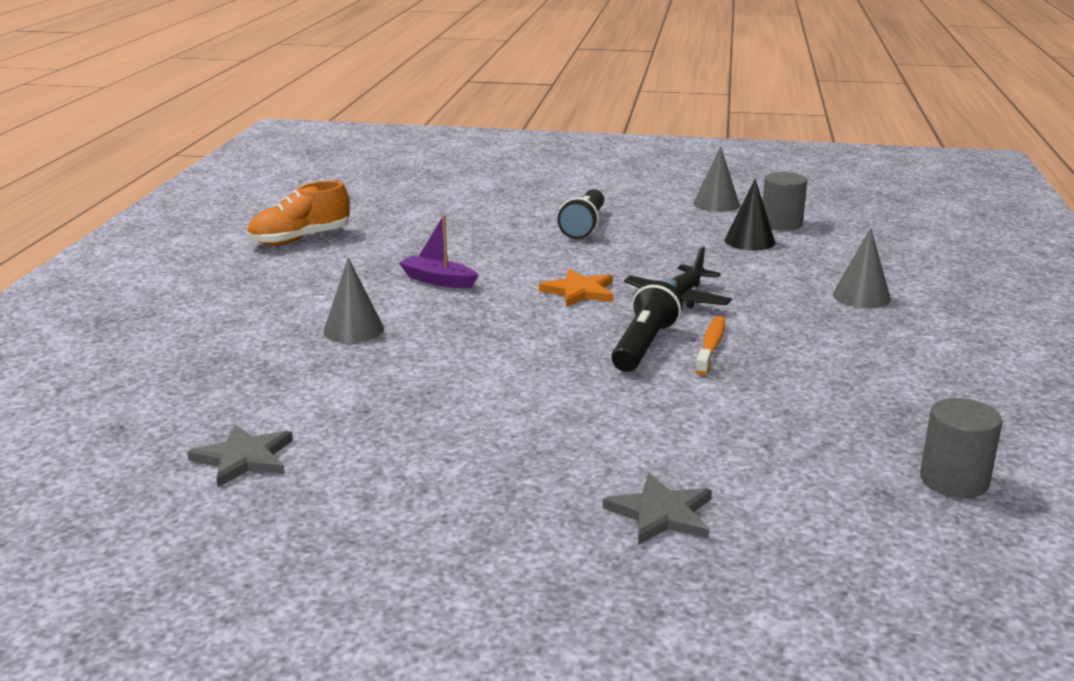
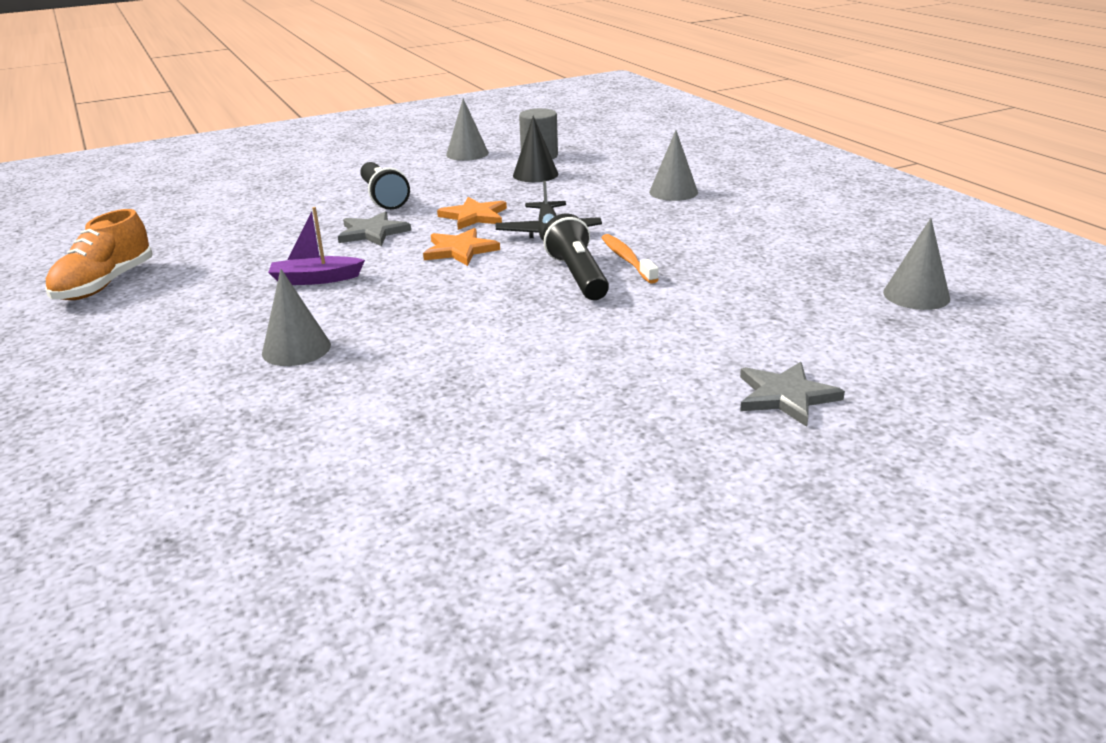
camera: 35 degrees left, 5 degrees up
grey star [187,424,293,487] -> grey star moved to [338,212,411,246]
grey cylinder [920,398,1003,498] -> grey cone [883,218,950,310]
none -> orange star [437,197,507,230]

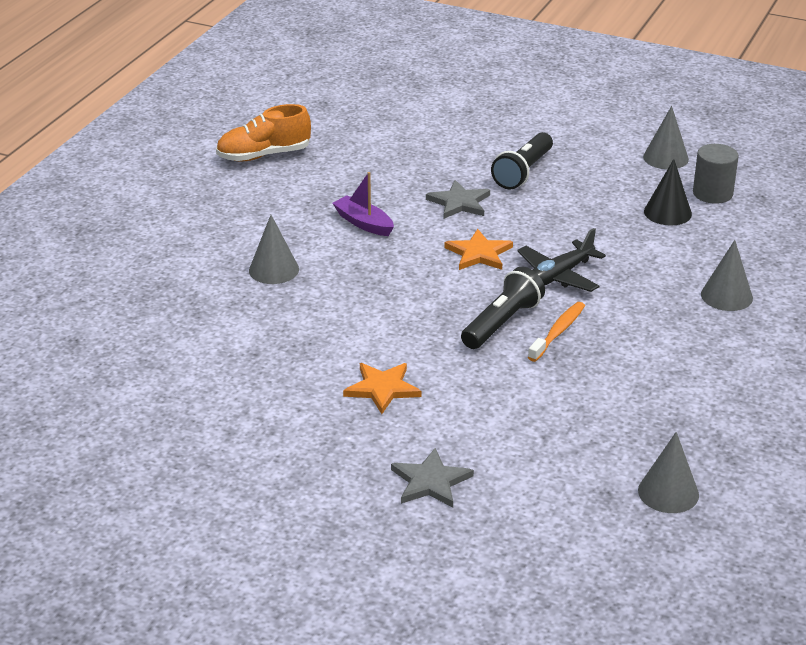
camera: 50 degrees right, 5 degrees up
orange star [437,197,507,230] -> orange star moved to [343,363,421,414]

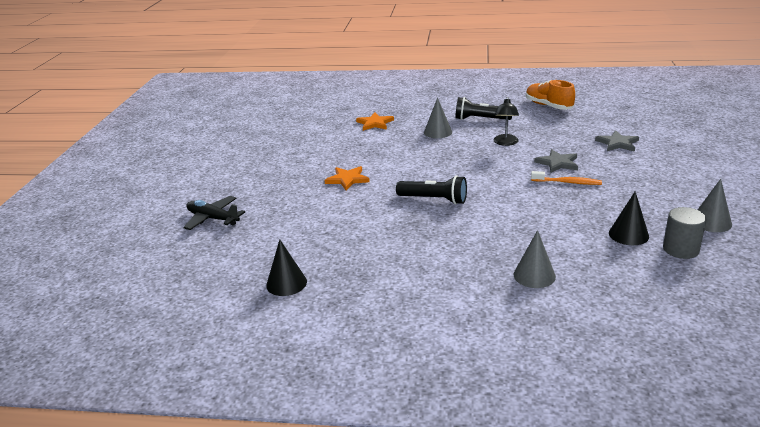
camera: 75 degrees right, 5 degrees down
purple boat [332,172,394,236] -> black lamp [493,97,519,146]
grey star [391,448,474,507] -> grey star moved to [595,130,639,152]
orange star [444,229,513,270] -> orange star moved to [356,112,394,131]
black flashlight [491,132,553,190] -> black flashlight moved to [455,97,512,120]
black plane [517,228,606,292] -> black plane moved to [183,196,245,230]
orange toothbrush [528,302,585,362] -> orange toothbrush moved to [531,171,602,185]
grey cone [638,432,699,513] -> black cone [266,240,307,296]

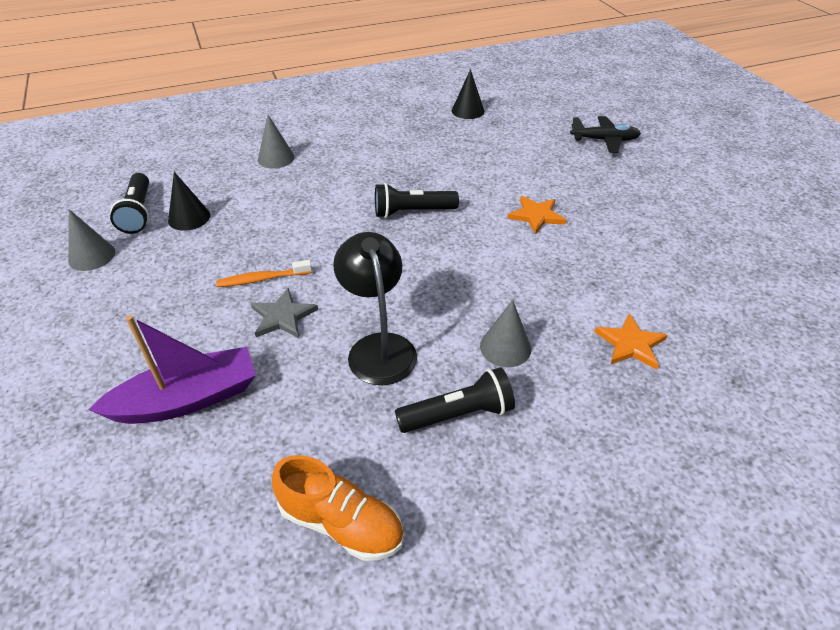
camera: 150 degrees right, 15 degrees up
black lamp [493,97,519,146] -> black lamp [333,232,417,385], size x1.58
grey star [595,130,639,152] -> purple boat [88,315,256,424]
grey cylinder [663,207,706,259] -> black flashlight [110,173,149,234]

